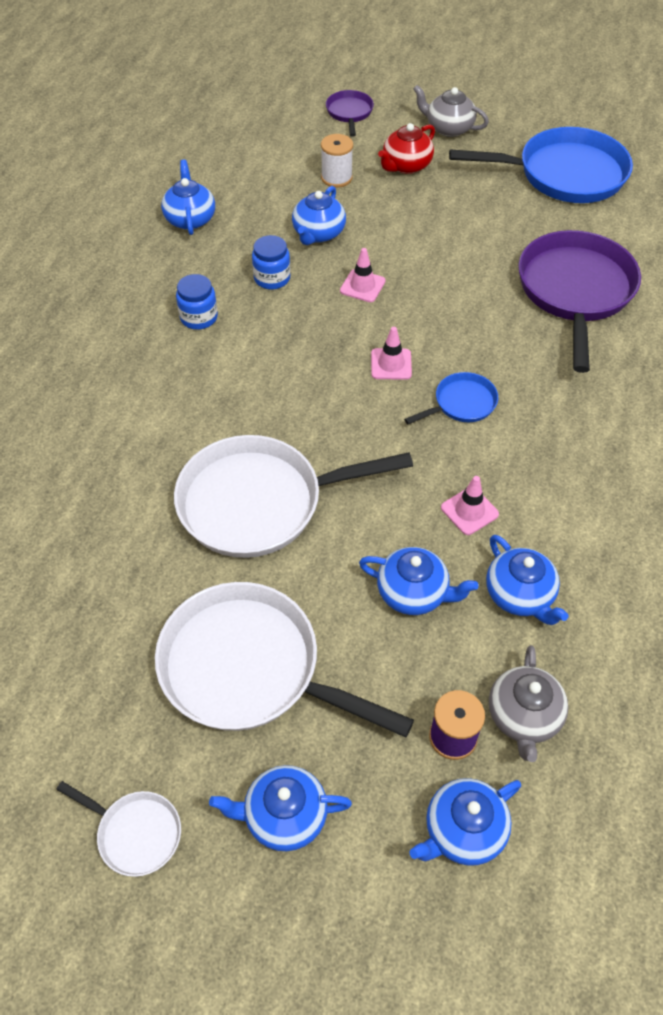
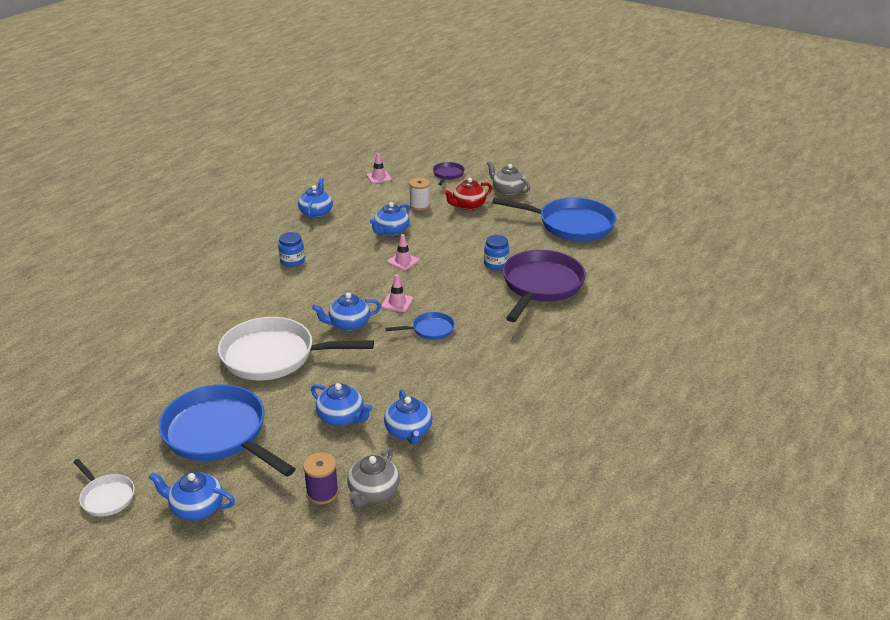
camera: 15 degrees right, 20 degrees down
white pan [155,582,414,738] -> blue pan [159,384,296,477]
blue jar [252,235,290,290] -> blue jar moved to [484,235,509,270]
blue teapot [410,778,521,866] -> blue teapot moved to [312,293,381,331]
pink traffic cone [441,476,499,535] -> pink traffic cone moved to [366,153,392,184]

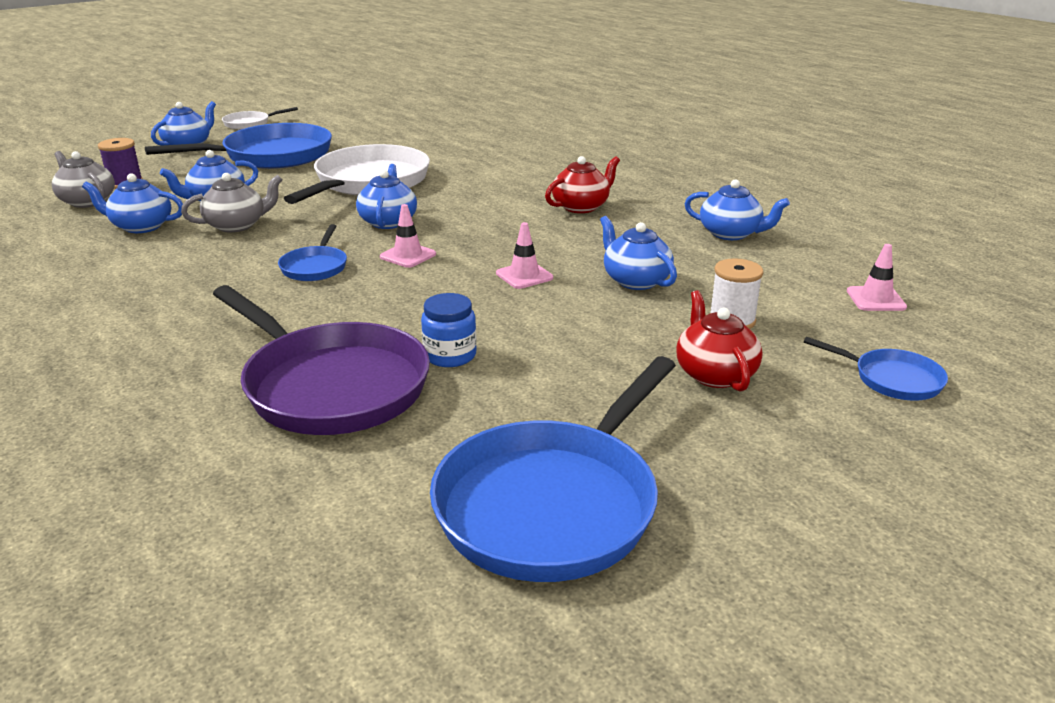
camera: 110 degrees right, 5 degrees down
blue jar [278,232,305,267] -> red teapot [545,156,620,213]
purple pan [433,162,465,185] -> blue pan [804,337,948,401]
grey teapot [487,161,530,196] -> grey teapot moved to [181,173,282,232]

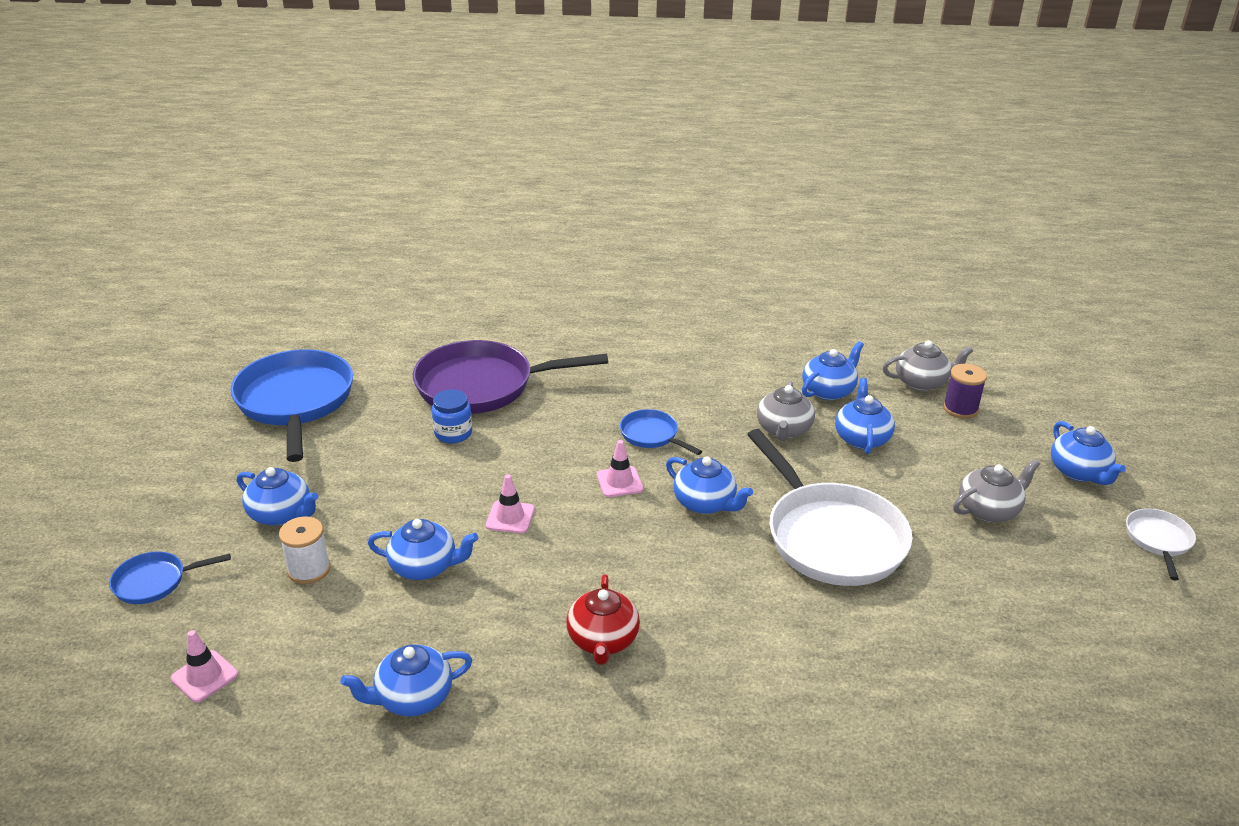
camera: 130 degrees right, 5 degrees up
blue pan [145,123,332,169] -> grey teapot [953,459,1040,522]
red teapot [676,290,763,392] -> blue teapot [237,467,318,526]

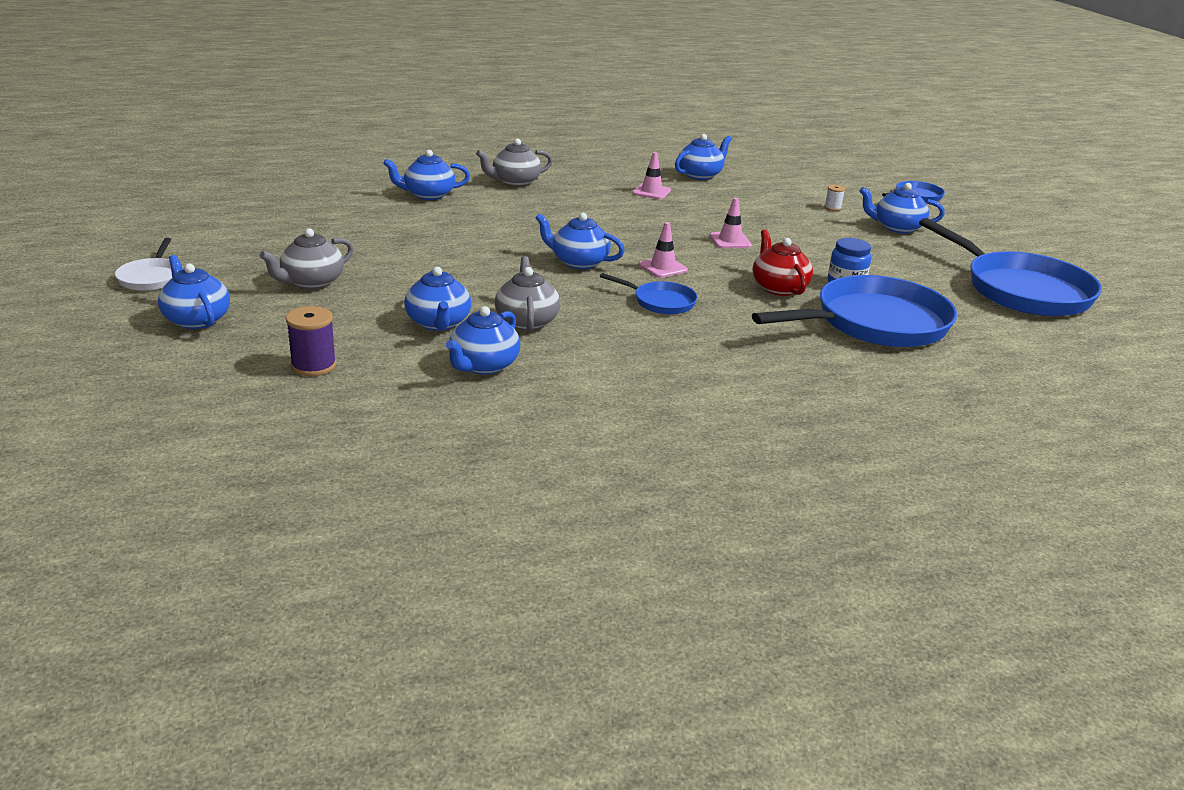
camera: 160 degrees right, 5 degrees down
pink traffic cone [171,630,238,703] -> pink traffic cone moved to [632,152,671,199]
white spool [279,516,330,584] -> white spool [824,185,845,211], size x0.56
blue teapot [368,519,478,580] -> blue teapot moved to [383,150,470,200]
purple pan [413,340,608,414] -> blue pan [752,275,957,347]
red teapot [566,575,640,665] -> red teapot moved to [753,229,813,296]
white pan [747,429,913,586] -> none
grey teapot [882,340,973,391] -> grey teapot moved to [476,138,553,187]

